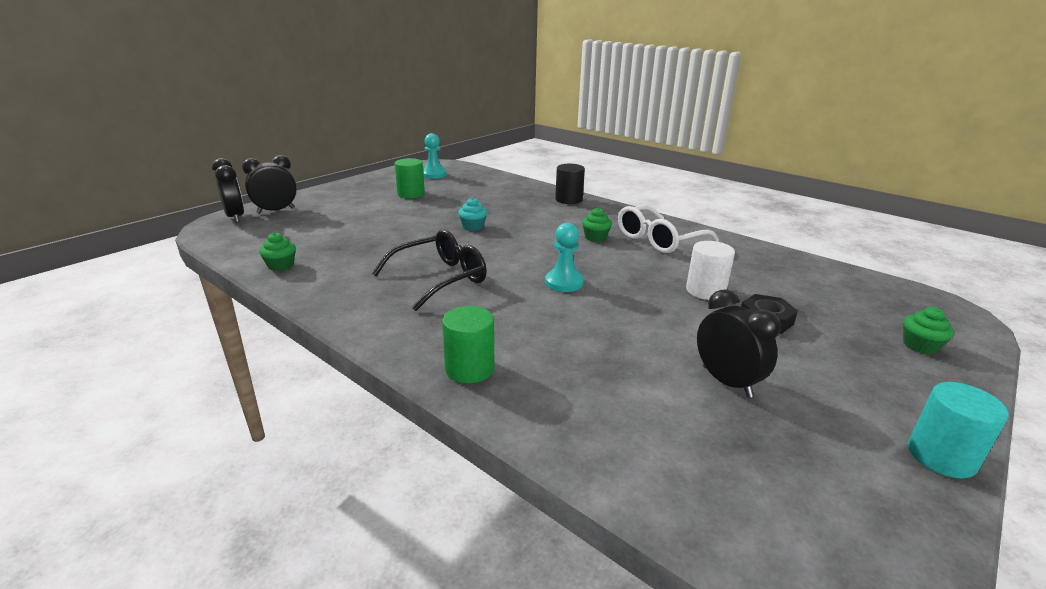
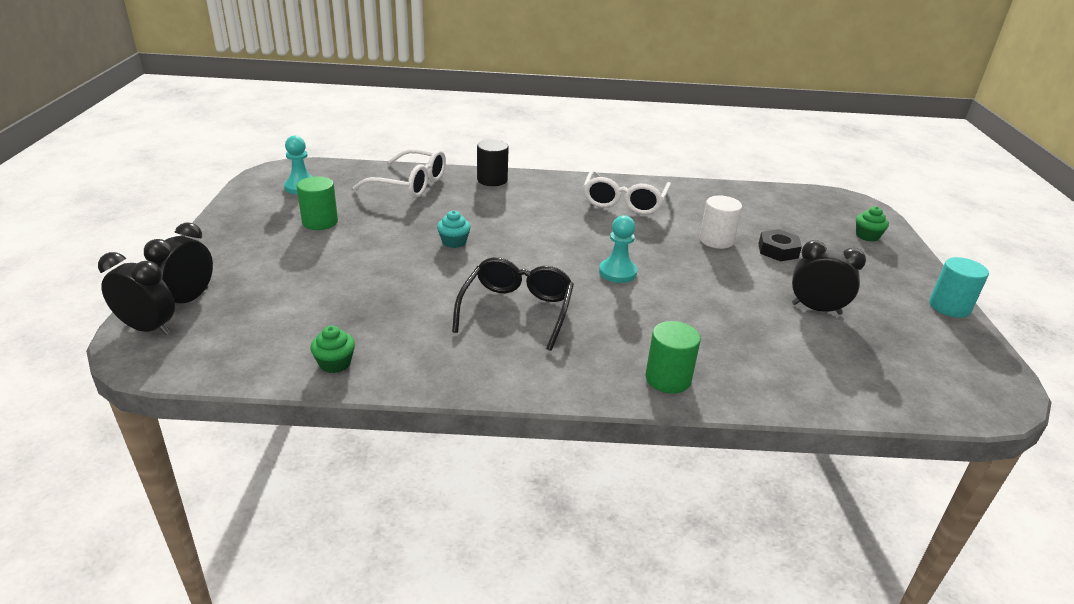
camera: 40 degrees left, 5 degrees up
green cupcake [582,208,612,242] -> none
none -> white glasses [352,149,446,198]

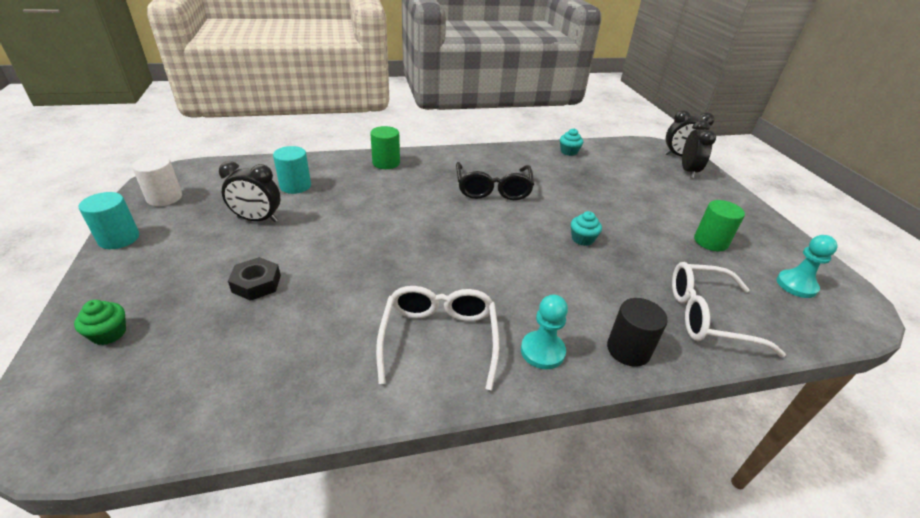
camera: 165 degrees right, 5 degrees up
green cupcake [310,325,355,373] -> turquoise cupcake [560,129,583,156]
turquoise pawn [599,215,637,283] -> turquoise pawn moved to [521,294,568,369]
white cylinder [699,196,742,249] -> white cylinder moved to [132,155,182,206]
none -> turquoise cylinder [273,146,311,194]

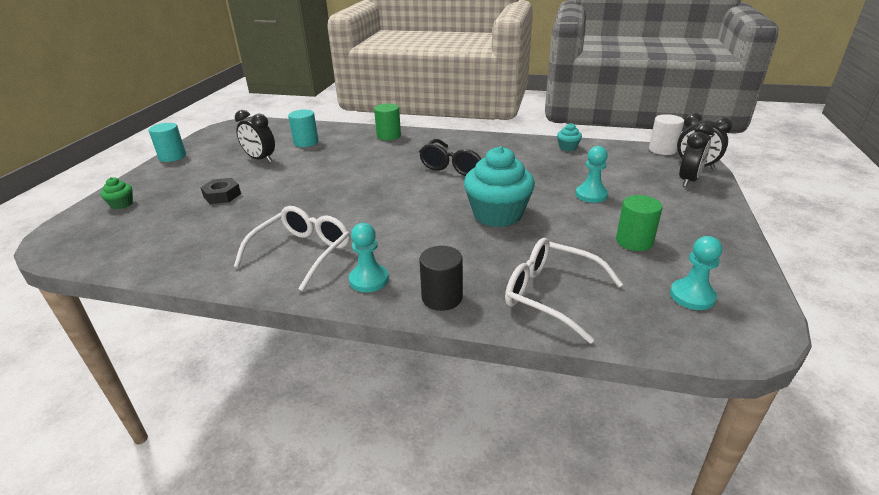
camera: 30 degrees right, 5 degrees down
white cylinder [132,155,182,206] -> white cylinder moved to [649,114,684,155]
turquoise cupcake [571,211,602,246] -> turquoise cupcake [464,146,535,227], size x2.26
none -> turquoise pawn [575,146,608,203]

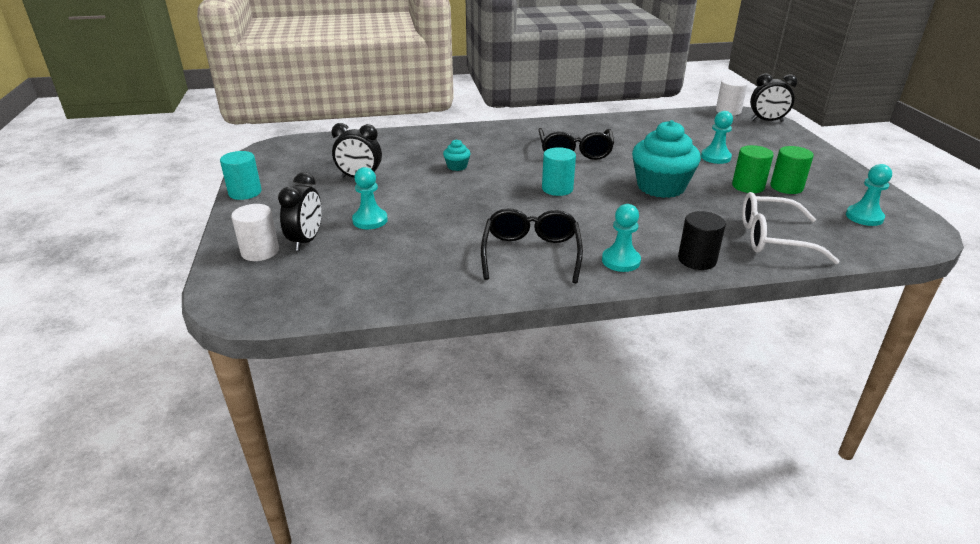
camera: 25 degrees left, 0 degrees up
green cupcake [100,177,133,209] -> white cylinder [231,204,279,261]
black nut [200,178,241,204] -> turquoise pawn [352,167,388,229]
white glasses [234,206,350,291] -> black glasses [481,208,583,283]
turquoise cylinder [288,110,319,147] -> turquoise cylinder moved to [542,147,576,196]
green cylinder [374,103,401,140] -> green cylinder moved to [732,145,774,193]
turquoise cupcake [557,123,582,151] -> turquoise cupcake moved to [443,139,471,171]
black clock [679,123,714,187] -> black clock moved to [278,172,322,251]

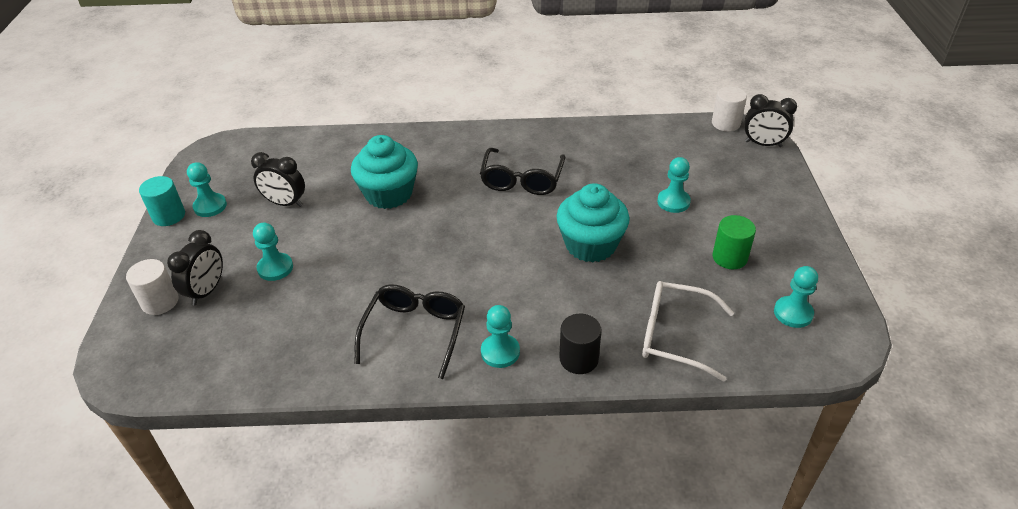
camera: 10 degrees right, 10 degrees up
turquoise cupcake [443,139,471,171] -> turquoise cupcake [351,135,418,209], size x2.26
turquoise cylinder [542,147,576,196] -> none
green cylinder [732,145,774,193] -> none
none -> turquoise pawn [187,162,227,217]

